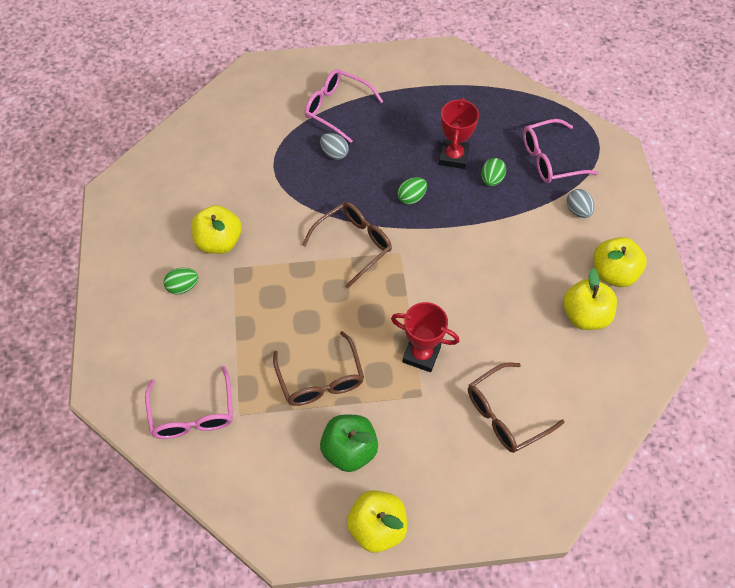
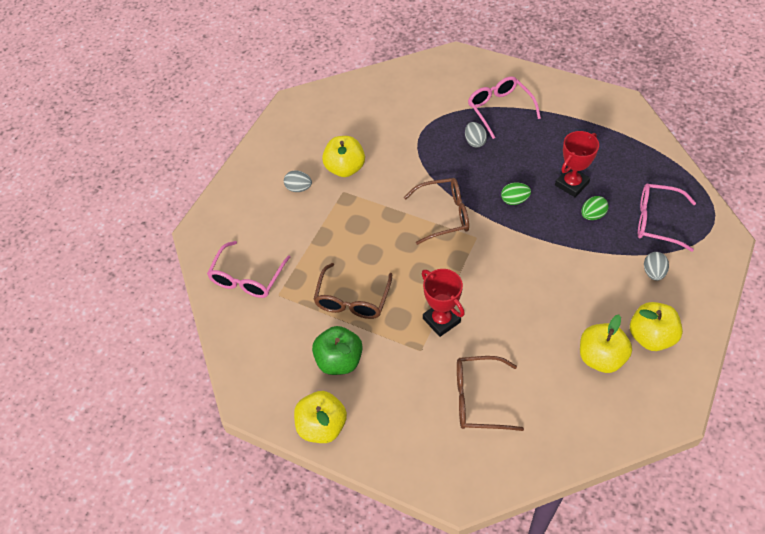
camera: 35 degrees right, 5 degrees down
green egg [163,268,198,295] -> grey egg [284,170,312,192]

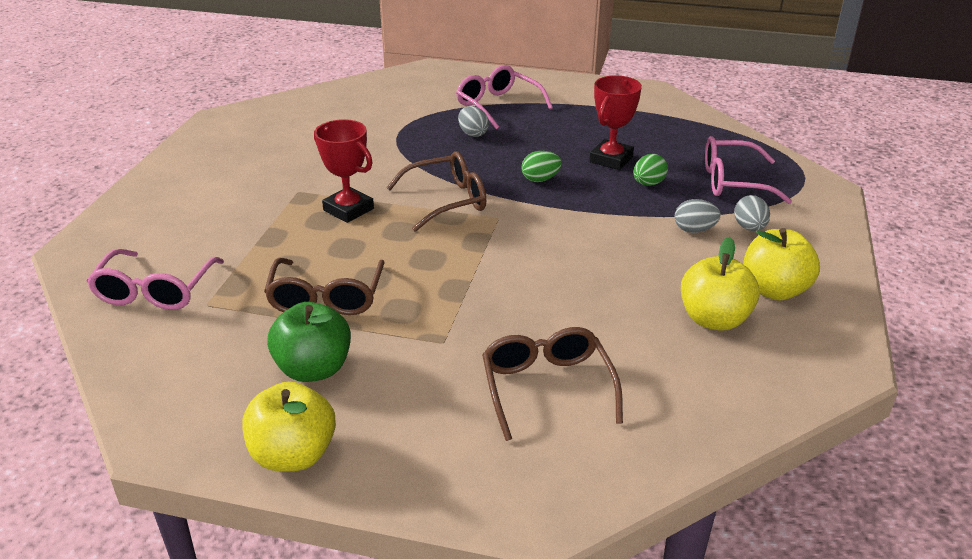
camera: 15 degrees left, 20 degrees down
grey egg [284,170,312,192] -> grey egg moved to [675,199,720,233]
yellow apple [322,136,365,177] -> none
red trophy [422,269,465,337] -> red trophy moved to [314,119,374,223]
brown glasses [457,356,524,431] -> brown glasses turned 90 degrees clockwise [482,327,623,441]

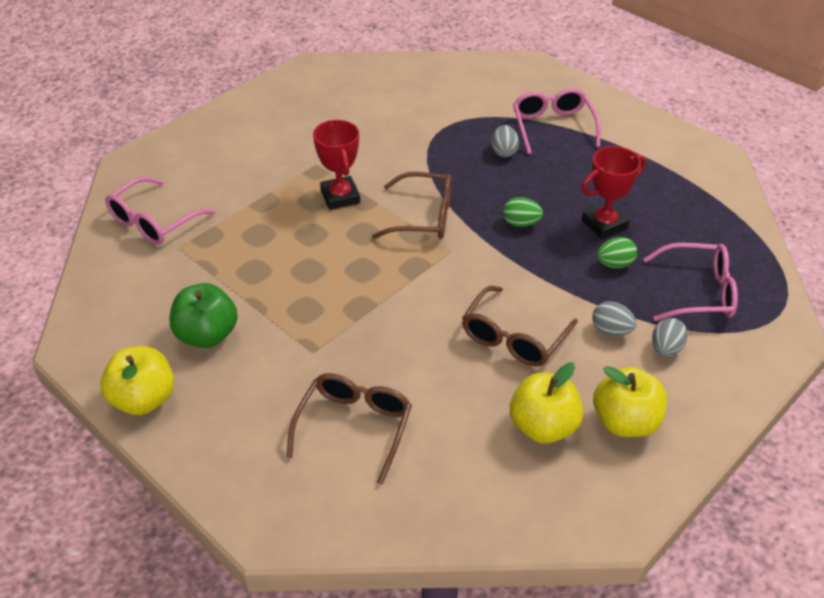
camera: 30 degrees right, 10 degrees up
brown glasses [264,258,385,315] -> brown glasses moved to [462,286,578,367]
pink glasses [705,136,792,204] -> pink glasses turned 150 degrees clockwise [643,243,738,321]

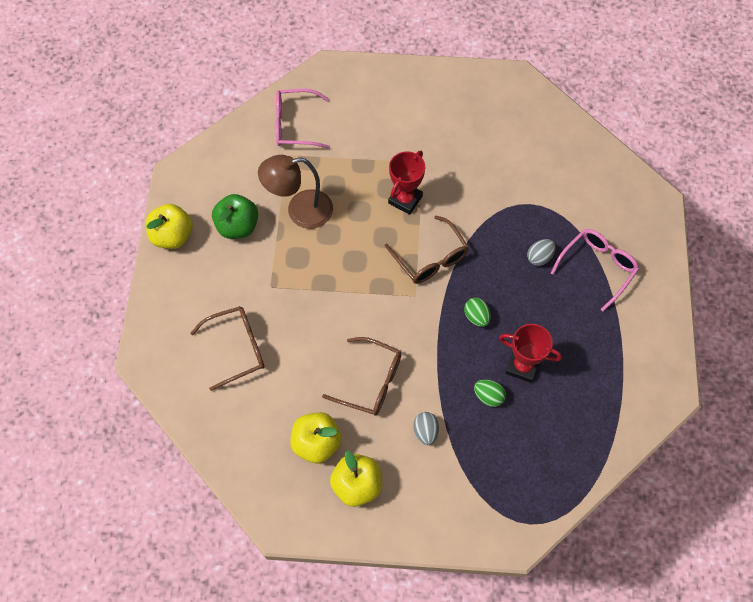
camera: 50 degrees right, 20 degrees up
brown glasses [462,286,578,367] -> brown glasses turned 150 degrees counterclockwise [322,337,402,416]
pink glasses [643,243,738,321] -> none
grey egg [652,318,688,356] -> none
none -> brown lamp [258,155,333,229]

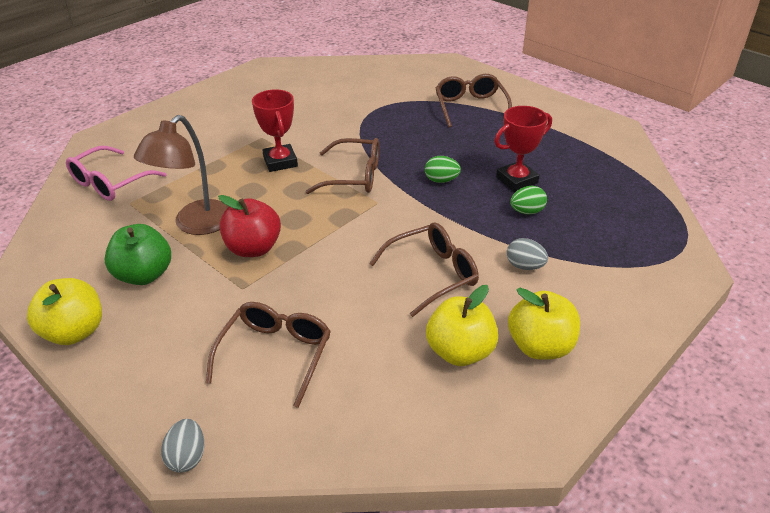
camera: 50 degrees left, 25 degrees down
grey egg [527,239,556,266] -> grey egg moved to [161,419,204,473]
pink glasses [551,229,639,311] -> brown glasses [436,74,512,127]
none -> red apple [218,195,281,257]

